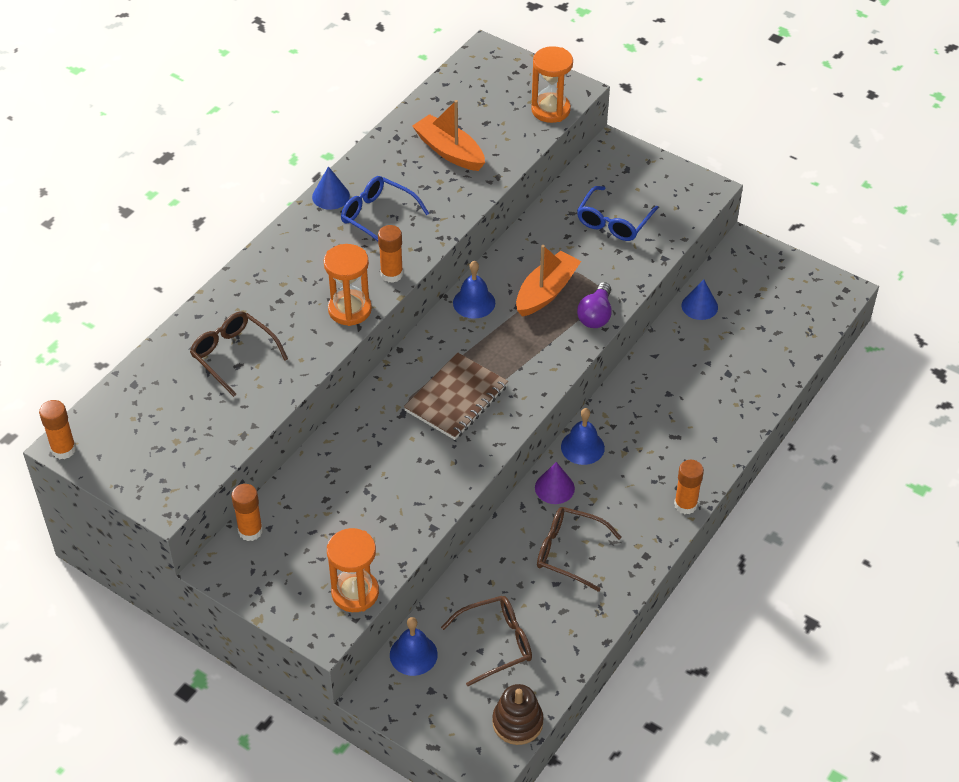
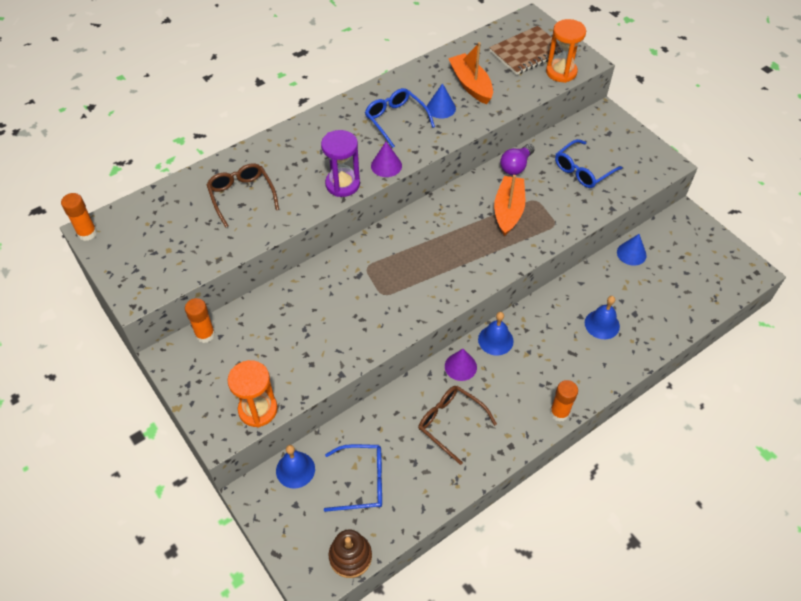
camera: 20 degrees right, 5 degrees up
blue cone [312,166,350,210] -> blue cone moved to [427,83,456,118]
orange hourglass [324,244,372,326] -> purple hourglass [321,130,360,197]
orange glue stick [378,225,403,283] -> purple cone [371,142,402,177]
brown notebook [404,353,508,440] -> brown notebook moved to [489,26,563,75]
brown glasses [441,596,532,686] -> blue glasses [324,444,382,512]
blue bell [453,261,495,319] -> blue bell moved to [585,296,620,339]
orange boat [516,245,581,317] -> orange boat turned 45 degrees counterclockwise [494,175,525,236]
purple light bulb [577,282,612,328] -> purple light bulb moved to [500,144,534,175]

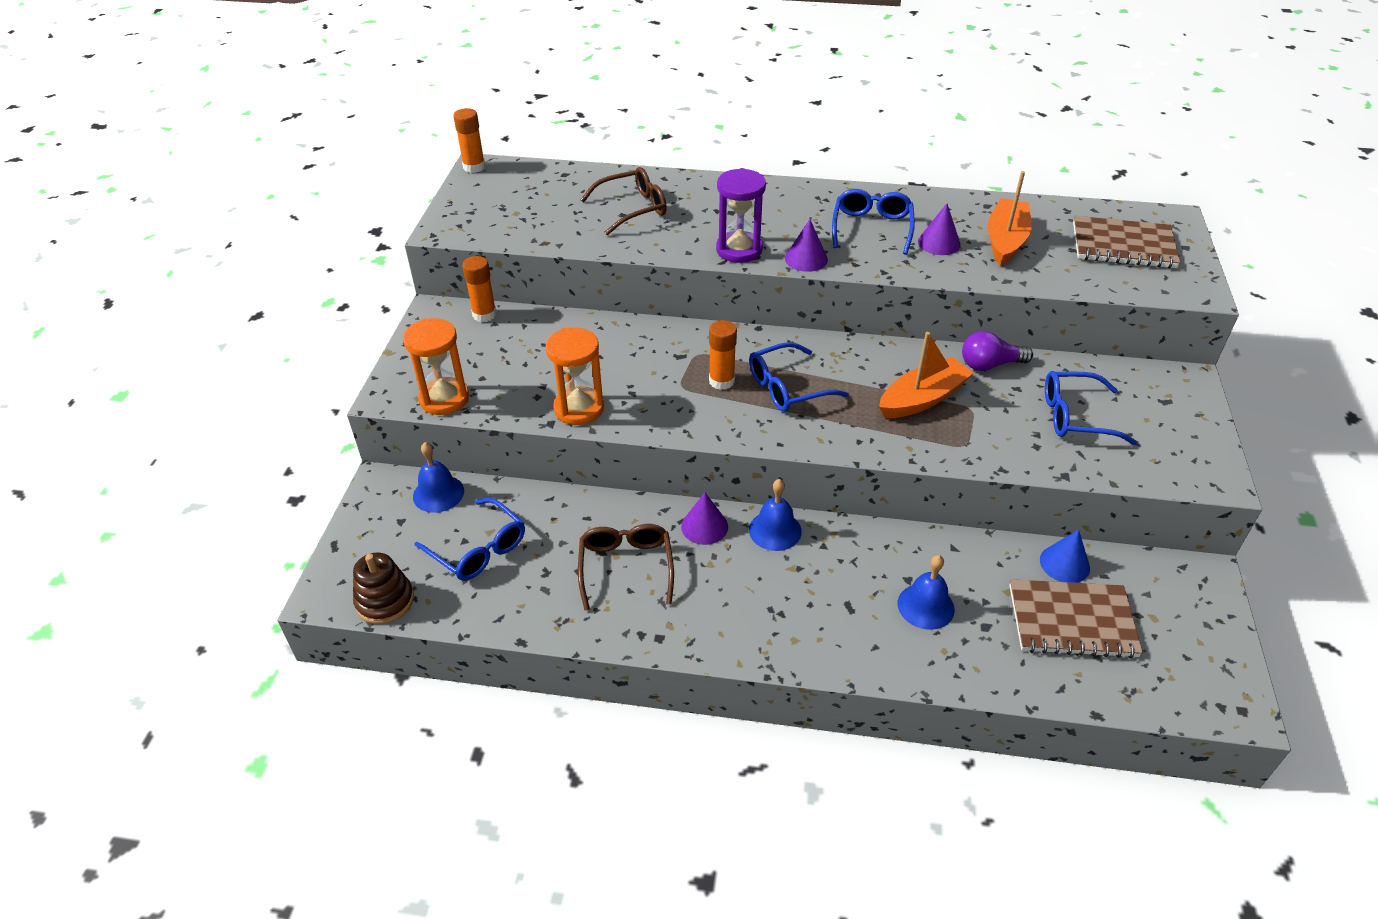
camera: 45 degrees right, 10 degrees down
brown glasses [206,163,279,228] -> brown glasses turned 45 degrees clockwise [581,167,667,235]
blue cone [427,83,456,118] -> purple cone [918,203,961,255]
orange hourglass [546,19,586,83] -> orange hourglass moved to [545,327,604,425]
orange glue stick [550,380,578,422] -> orange glue stick moved to [709,320,737,390]
none -> blue glasses [749,342,849,412]
none -> brown notebook [1009,579,1143,659]

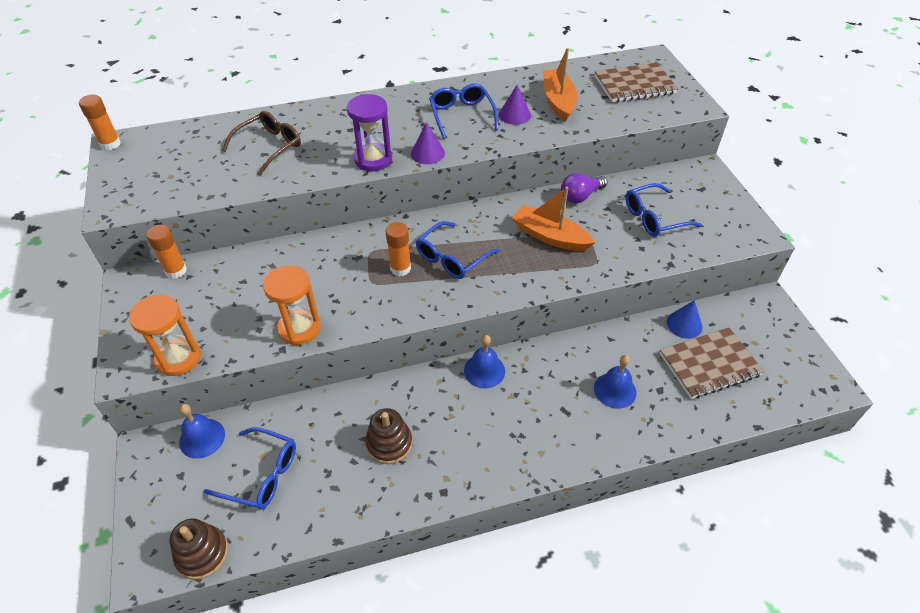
camera: 25 degrees left, 5 degrees up
brown glasses [578,524,674,610] -> brown stacking toy [365,408,413,464]
purple cone [681,493,728,545] -> none
orange boat [879,332,974,418] -> orange boat turned 90 degrees counterclockwise [512,187,595,251]

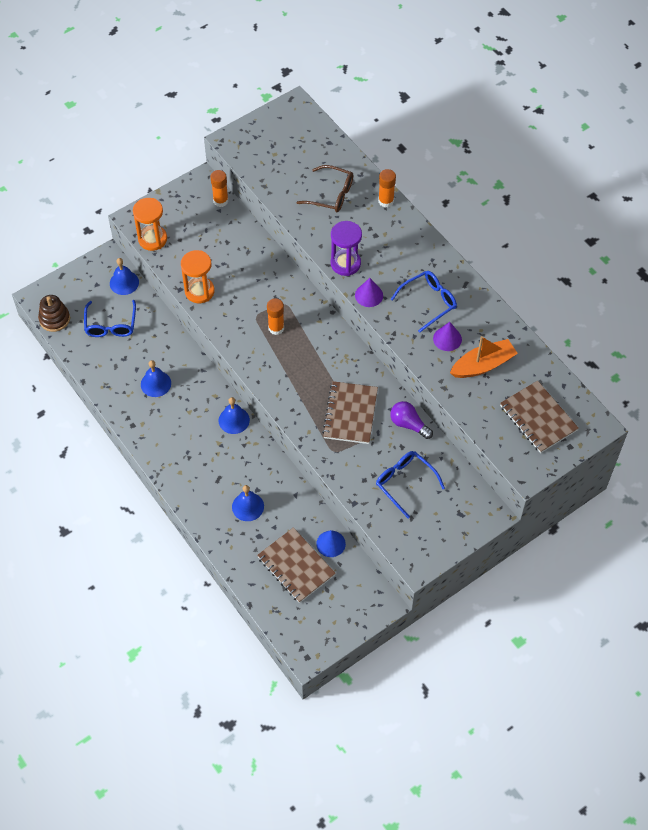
camera: 70 degrees right, 10 degrees up
orange glue stick [79,95,121,150] -> orange glue stick moved to [378,169,396,208]
brown stacking toy [365,408,413,464] -> blue bell [141,360,171,397]
blue glasses [416,221,499,279] -> none
orange boat [512,187,595,251] -> brown notebook [322,381,378,444]

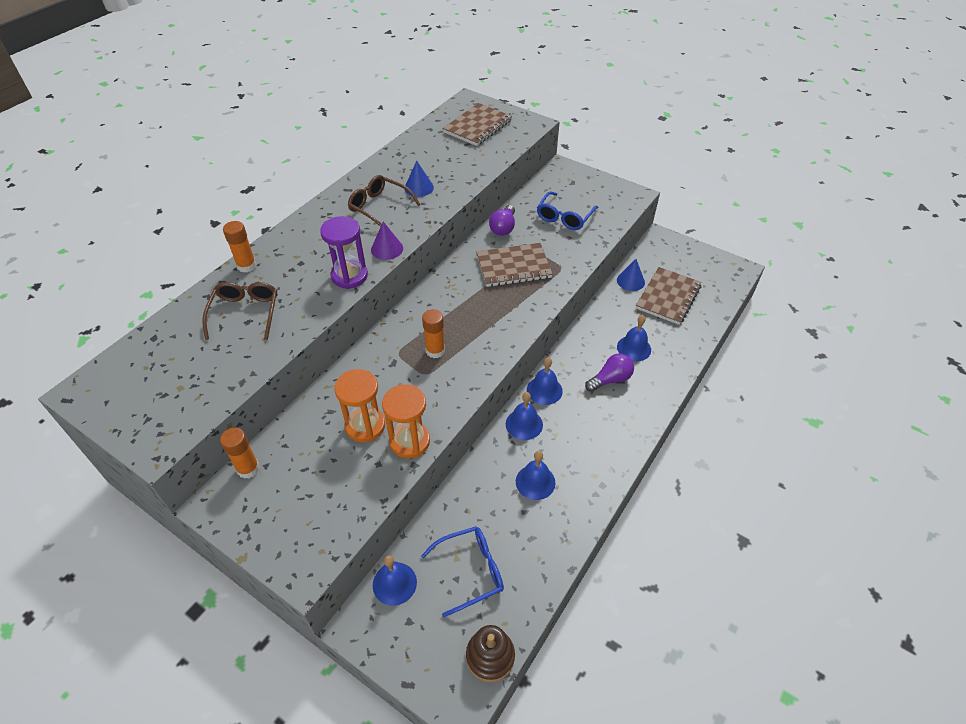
camera: 110 degrees left, 10 degrees down
orange hourglass [133,198,167,251] -> orange hourglass moved to [334,369,385,442]
blue glasses [391,271,457,333] -> brown glasses [348,175,421,227]
purple cone [433,322,462,351] -> blue cone [405,161,434,197]
orange boat [450,336,518,378] -> none
none -> blue bell [506,392,543,440]
none -> purple light bulb [585,353,634,392]

